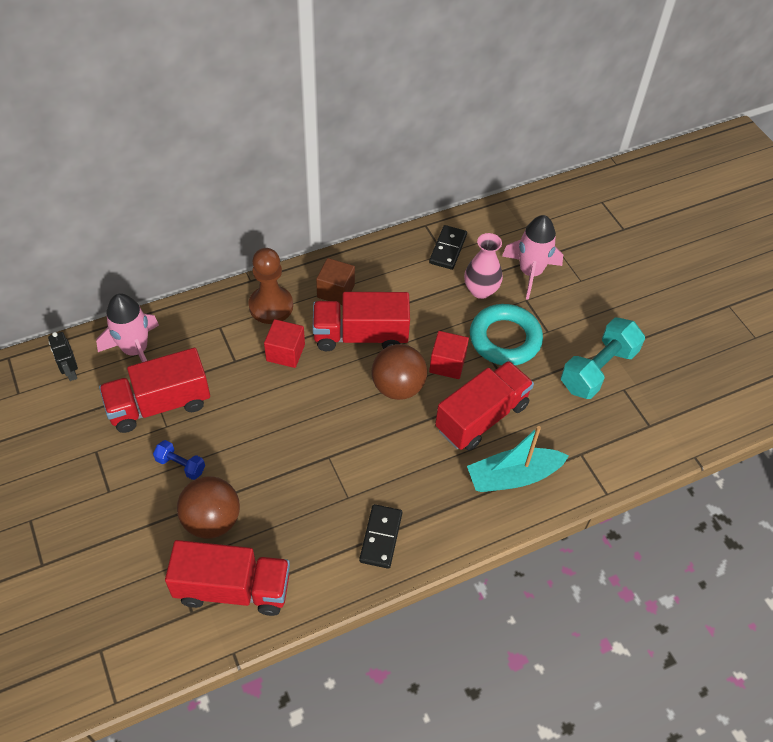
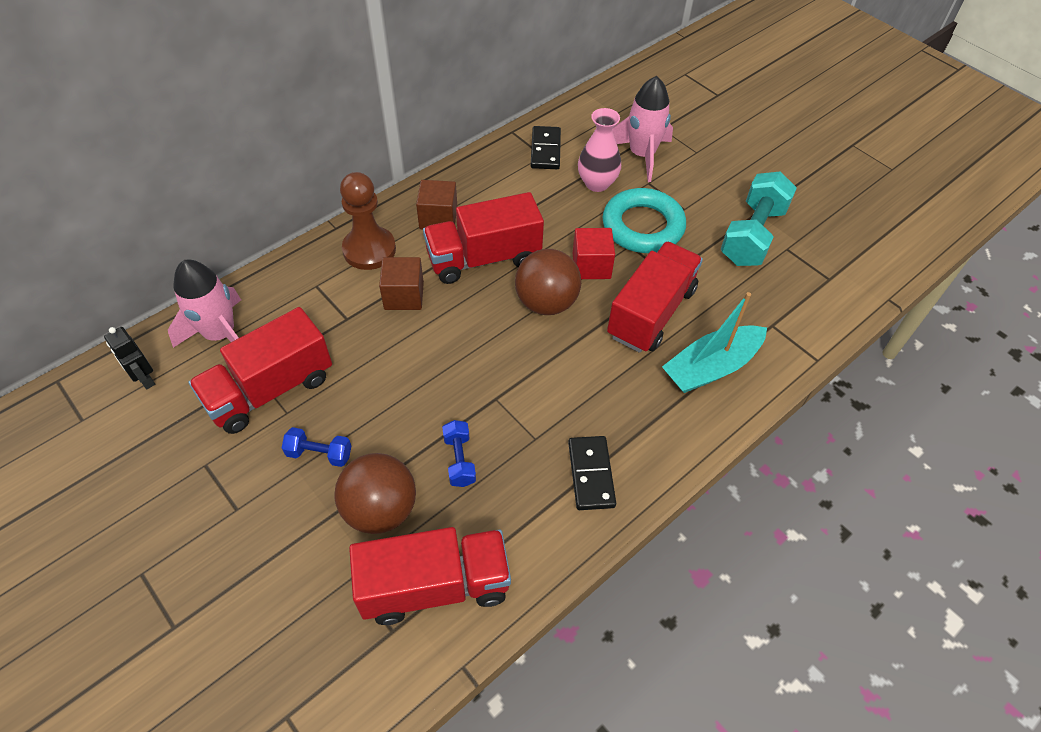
camera: 15 degrees left, 0 degrees up
red cube [264,319,305,368] -> brown cube [379,257,424,310]
none -> blue dumbbell [442,420,476,487]

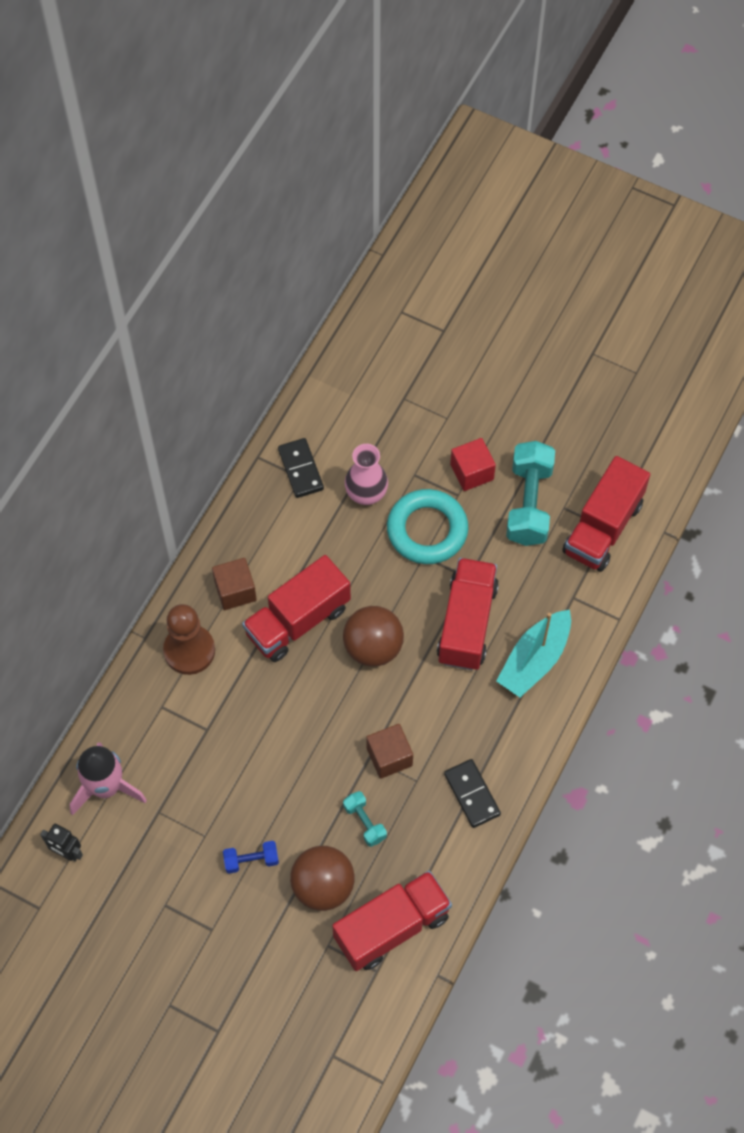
camera: 20 degrees left, 10 degrees up
red truck [188,307,332,434] -> red truck moved to [562,456,650,572]
brown cube [379,257,424,310] -> brown cube moved to [366,724,413,779]
blue dumbbell [442,420,476,487] -> turquoise dumbbell [343,791,387,847]
red cube [573,228,615,279] -> red cube moved to [450,438,496,491]
pink rocket [612,76,673,182] -> none

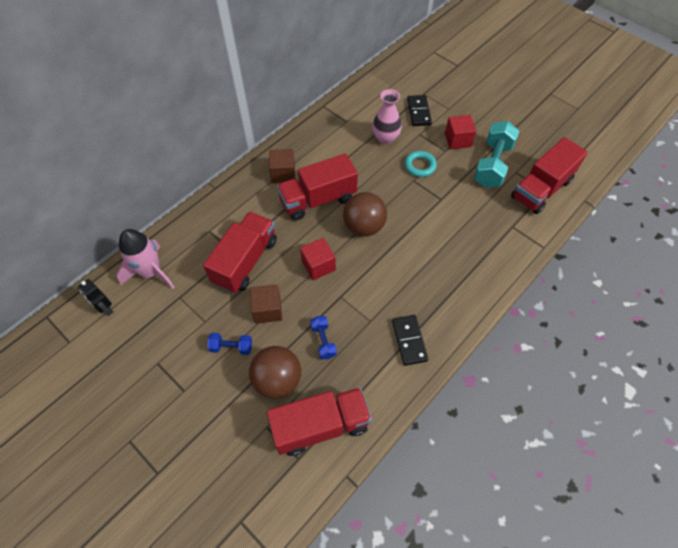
camera: 15 degrees right, 5 degrees down
brown pawn [163,604,215,675] -> none
black domino [278,438,324,498] -> black domino moved to [407,95,432,126]
turquoise dumbbell [343,791,387,847] -> blue dumbbell [310,316,337,359]
brown cube [366,724,413,779] -> brown cube moved to [250,284,282,324]
turquoise ring [387,489,468,564] -> turquoise ring [405,151,437,177], size x0.58
red truck [437,558,499,670] -> red truck moved to [203,212,277,293]
turquoise boat [496,610,571,697] -> none
none -> red cube [300,238,336,280]

